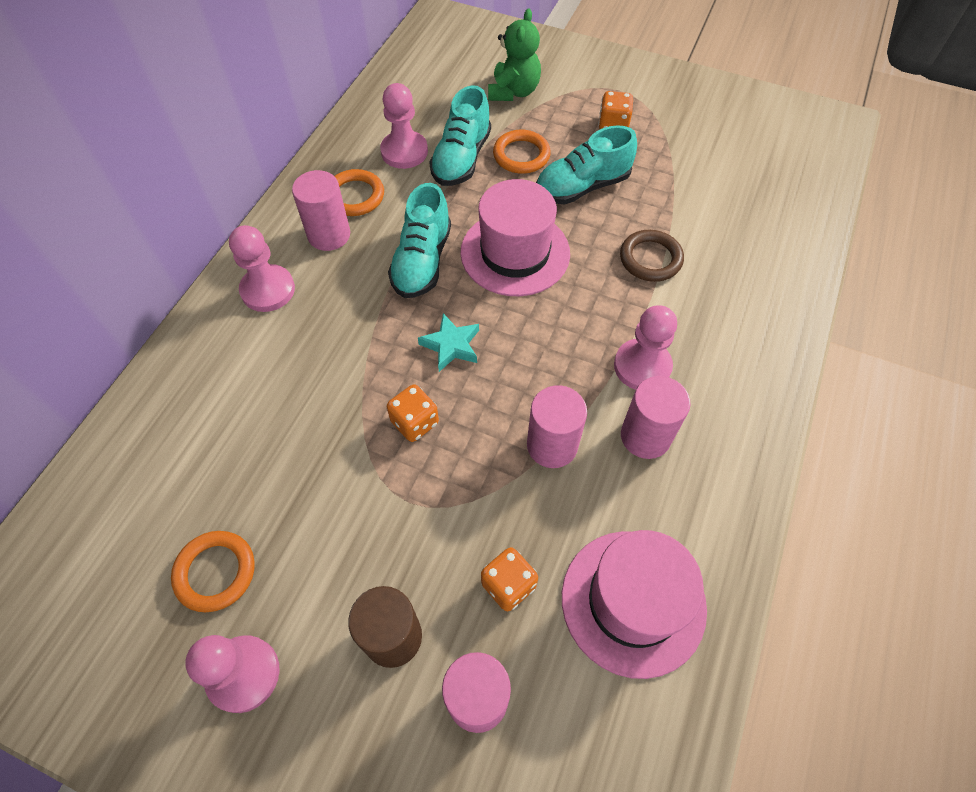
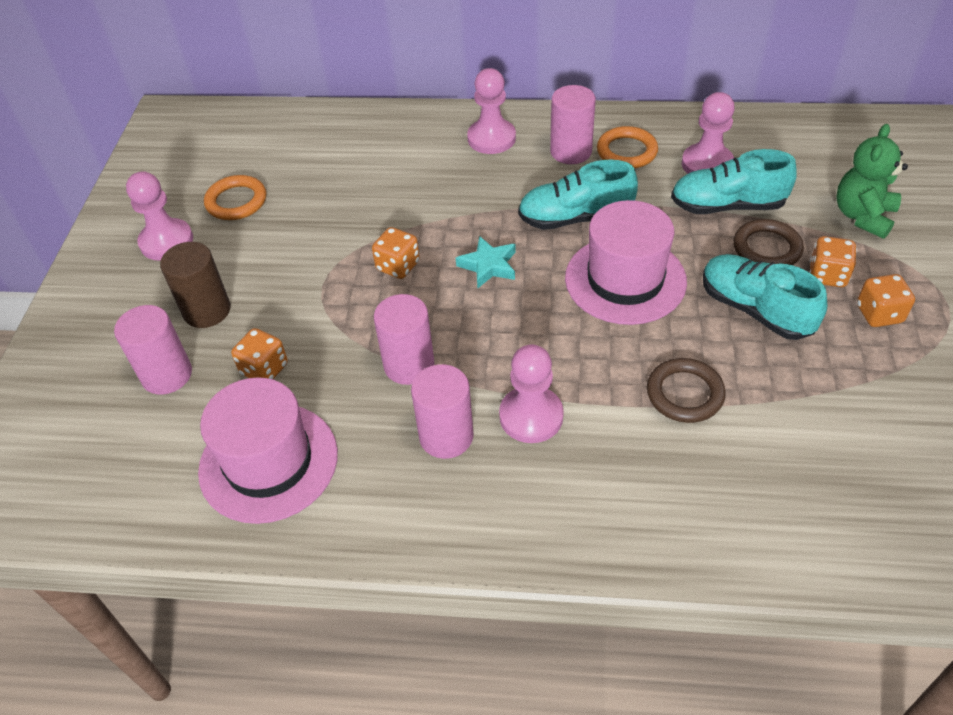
camera: 75 degrees right, 10 degrees down
green teddy bear [488,8,541,101] -> green teddy bear turned 120 degrees clockwise [836,124,908,239]
orange ring [493,129,551,174] -> brown ring [733,219,804,265]
none -> orange dice [809,236,857,287]

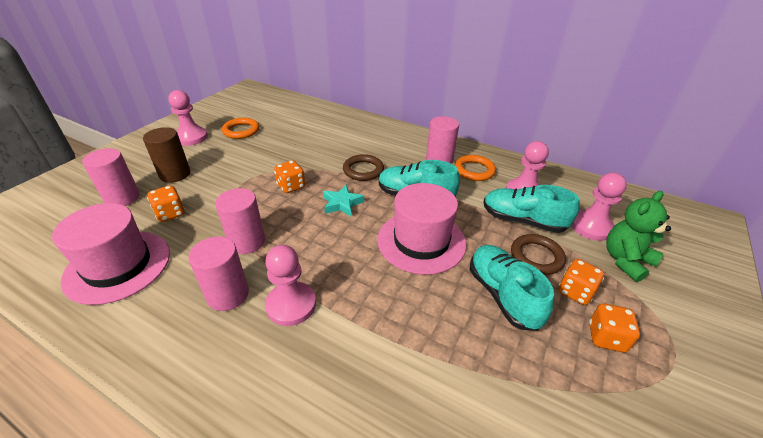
camera: 20 degrees right, 10 degrees down
pink pawn [467,68,516,154] -> pink pawn moved to [571,173,627,241]
brown ring [647,358,726,423] -> brown ring moved to [343,154,384,181]

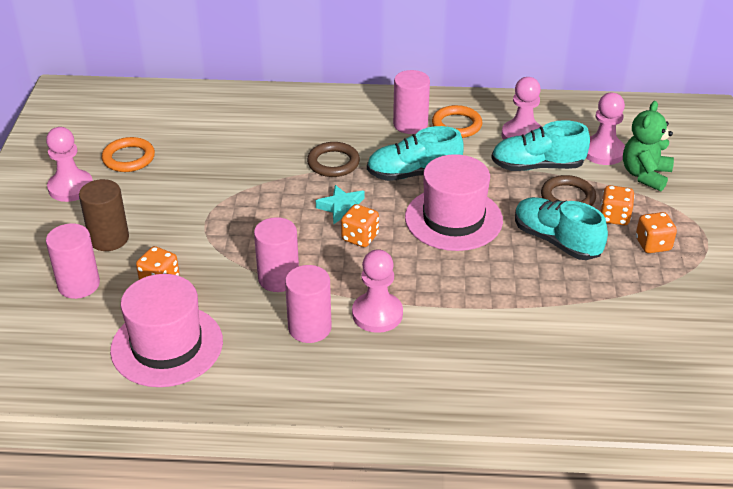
camera: 25 degrees left, 0 degrees up
orange dice [274,160,305,193] -> orange dice moved to [341,204,379,247]

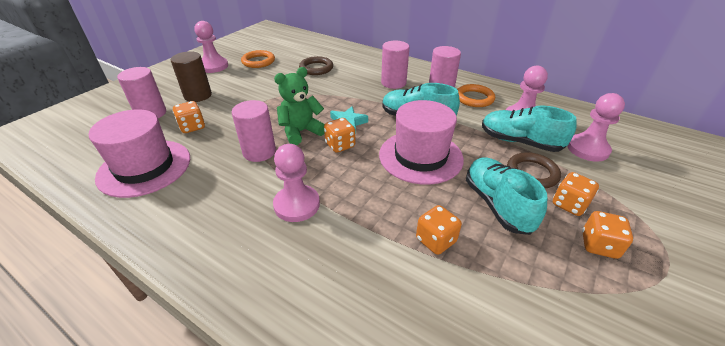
camera: 30 degrees right, 0 degrees up
pink cylinder [285,265,332,343] -> pink cylinder moved to [381,41,409,89]
brown ring [307,142,360,177] -> brown ring moved to [299,56,333,75]
green teddy bear [623,101,674,191] -> green teddy bear moved to [274,67,325,145]
none -> orange dice [416,205,462,255]

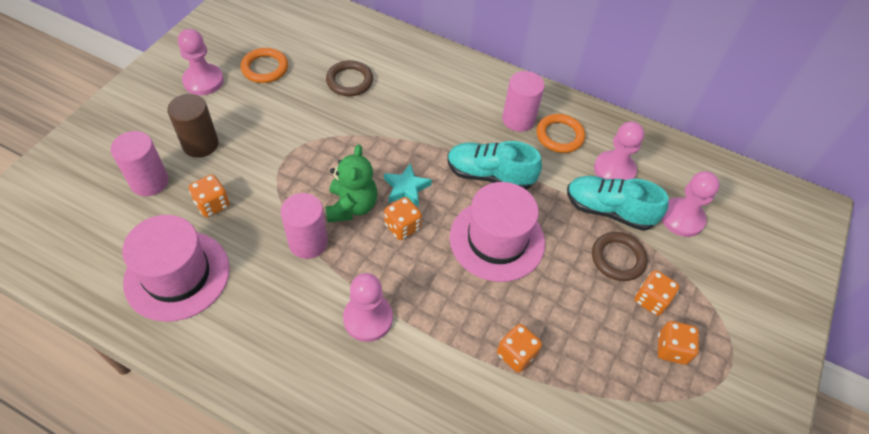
camera: 10 degrees left, 15 degrees up
green teddy bear [274,67,325,145] -> green teddy bear turned 135 degrees clockwise [326,144,377,222]
pink cylinder [381,41,409,89] -> none
turquoise shoe [466,157,548,235] -> none

